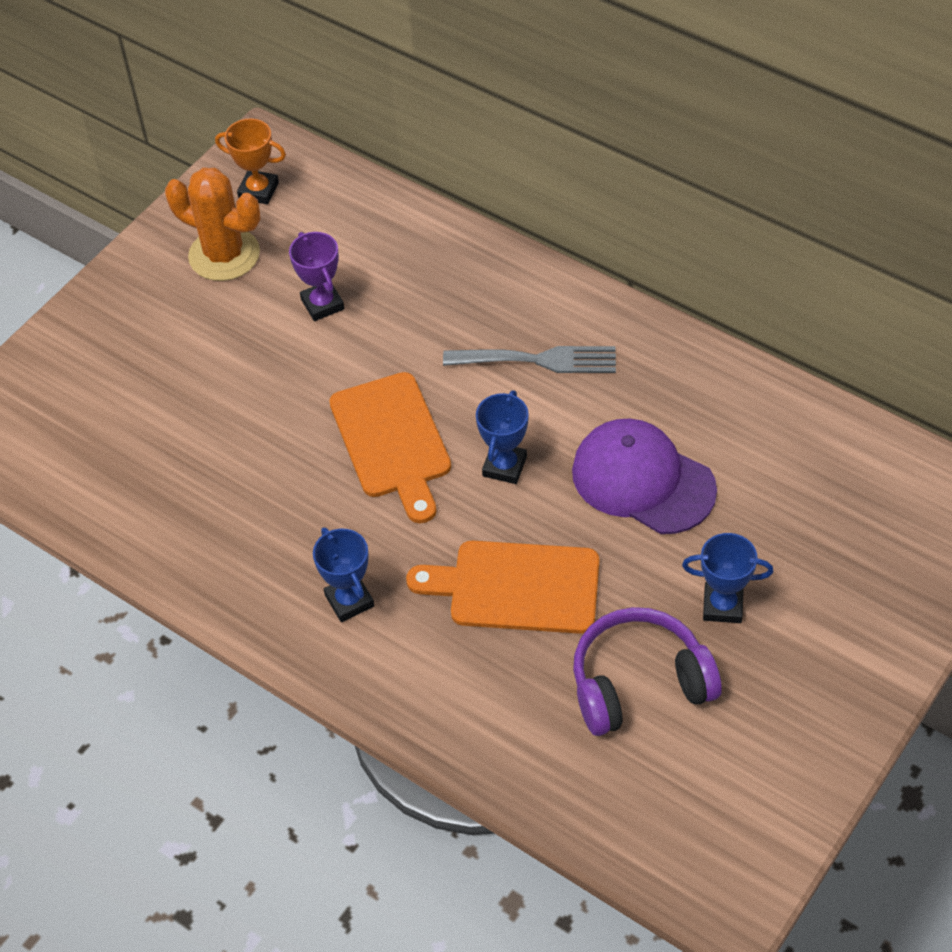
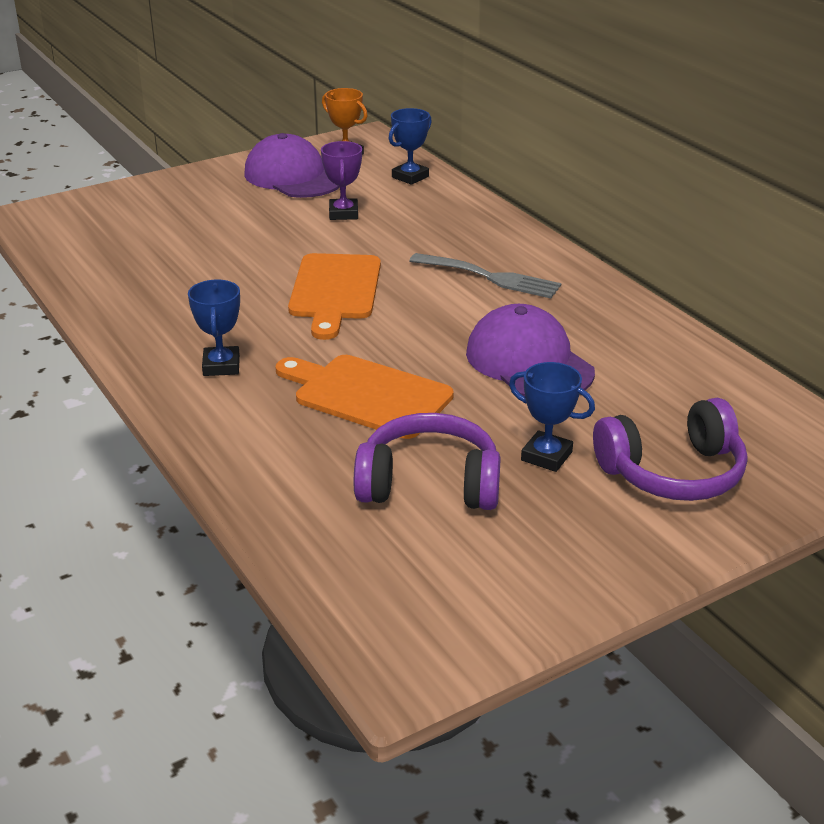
camera: 20 degrees right, 20 degrees down
orange cactus [165,168,260,281] -> purple cap [244,133,340,198]
blue trophy [476,390,529,484] -> blue trophy moved to [388,108,432,185]
none -> purple headphones [593,398,747,501]

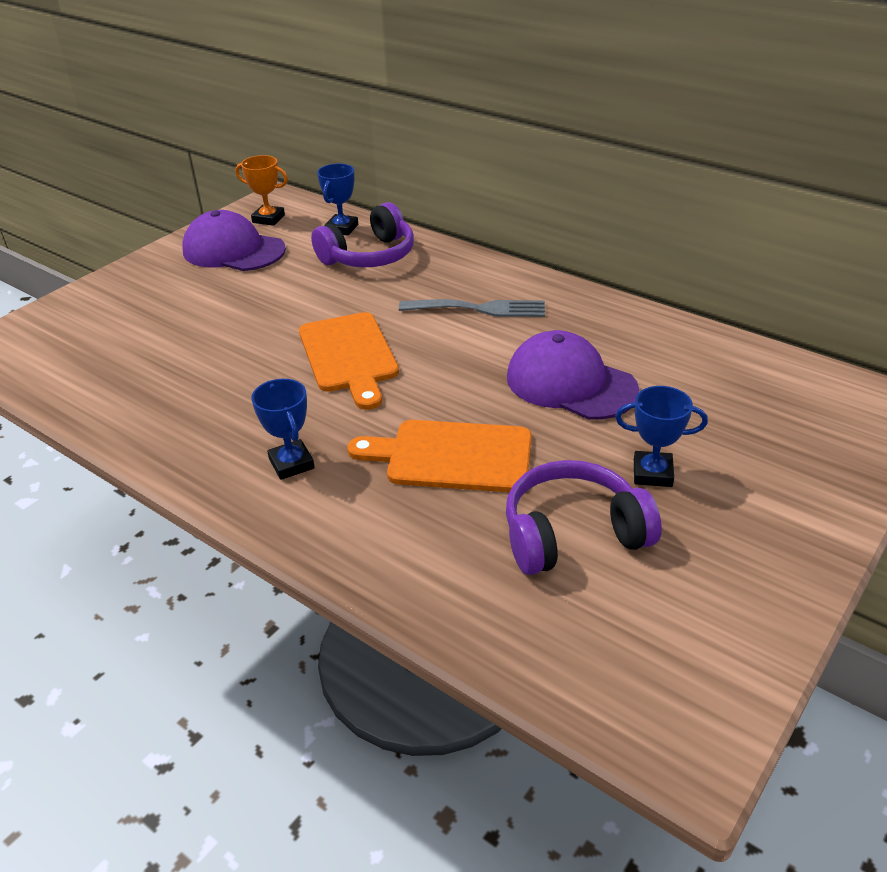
camera: 20 degrees left, 5 degrees up
purple trophy [321,141,362,220] -> none
purple headphones [593,398,747,501] -> purple headphones moved to [311,202,414,267]

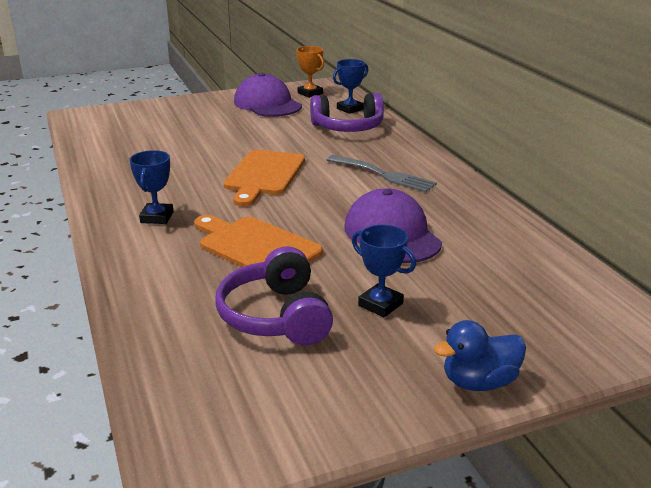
camera: 30 degrees right, 10 degrees down
purple headphones [506,460,662,575] -> purple headphones turned 120 degrees counterclockwise [215,246,333,345]
none -> blue duck [434,320,526,391]

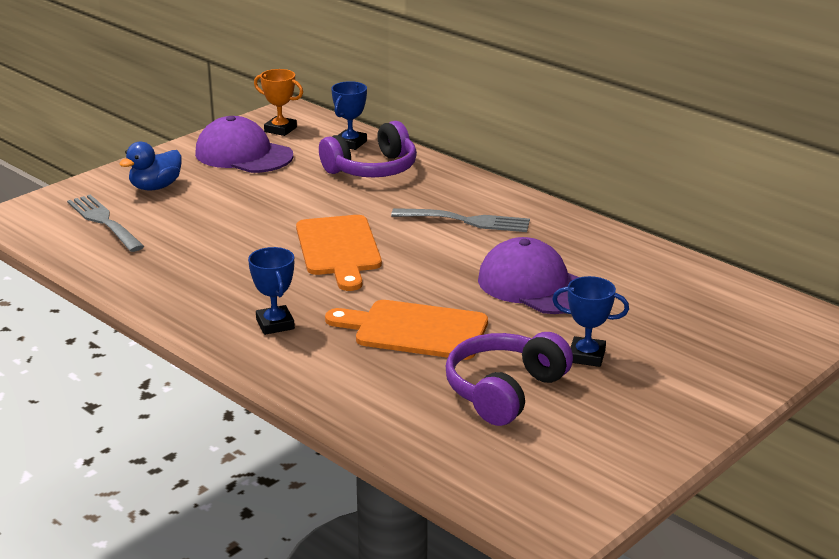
camera: 25 degrees left, 0 degrees up
purple headphones [215,246,333,345] -> purple headphones turned 75 degrees clockwise [446,332,573,426]
blue duck [434,320,526,391] -> blue duck moved to [119,142,182,191]
none -> grey fork [67,195,144,252]

